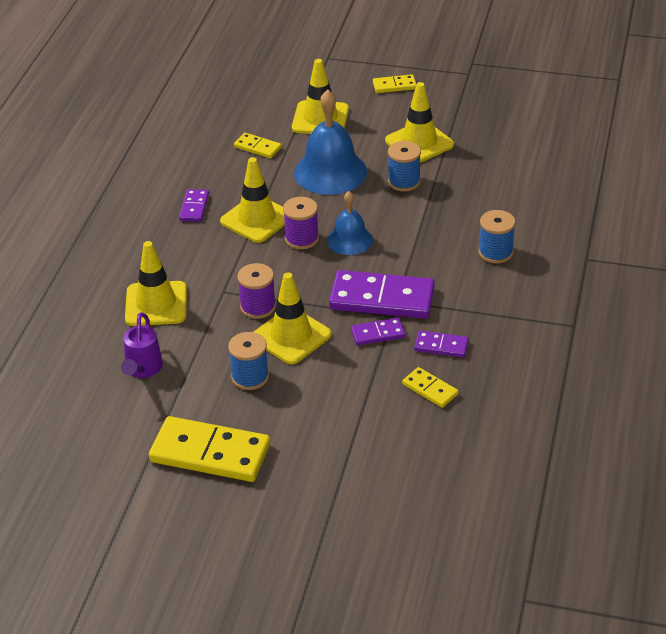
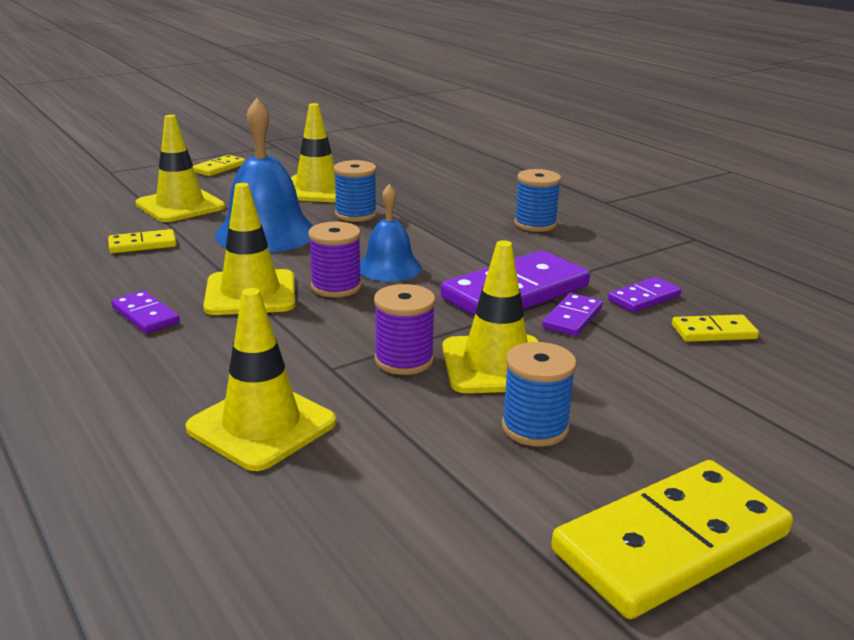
camera: 50 degrees left, 15 degrees down
purple watering can [121,312,163,378] -> none

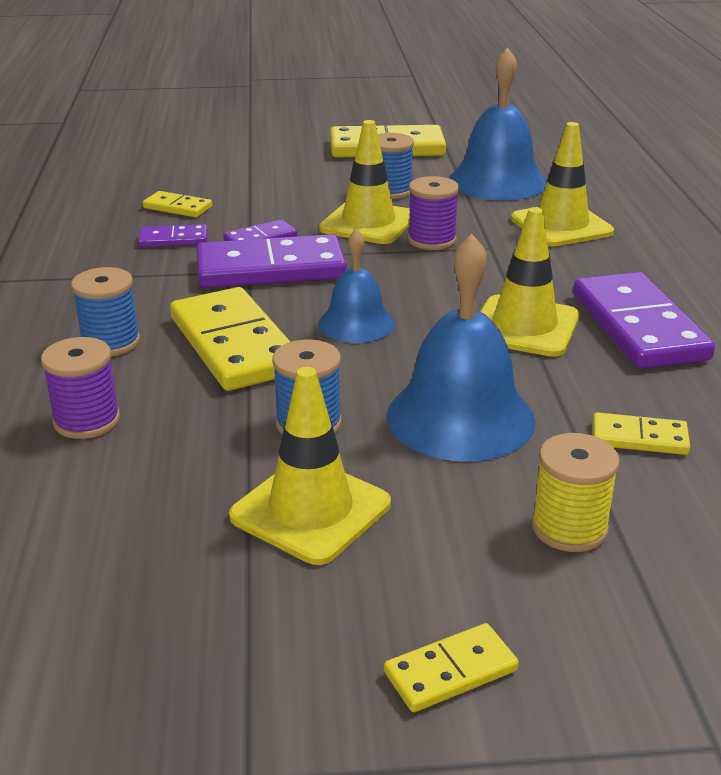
camera: 150 degrees left, 5 degrees up
purple domino [111,291,180,333] -> purple domino [573,272,715,369], size x2.03
yellow traffic cone [136,115,225,222] -> yellow spool [531,433,620,552]
purple spool [308,221,362,297] -> purple spool moved to [41,337,120,439]
none -> yellow domino [170,287,290,391]
none -> blue bell [449,48,547,201]

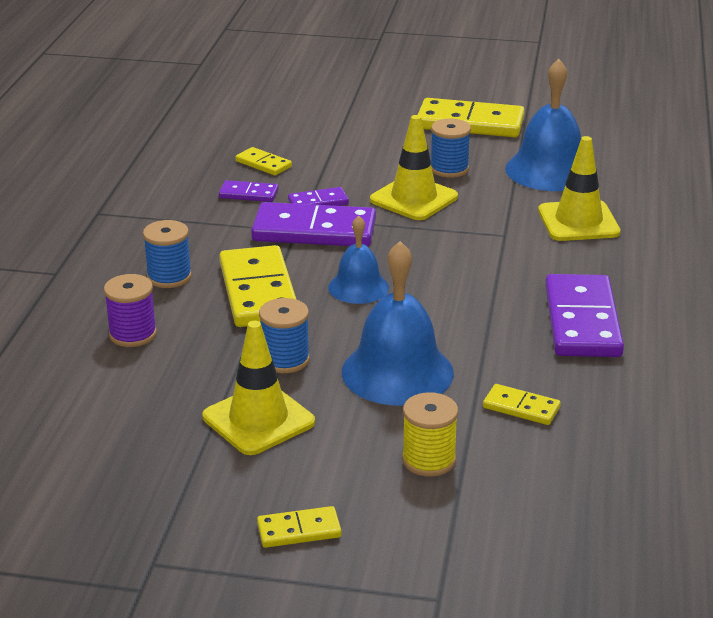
camera: 15 degrees right, 0 degrees up
purple spool [408,176,459,250] -> none
yellow traffic cone [480,207,580,357] -> none

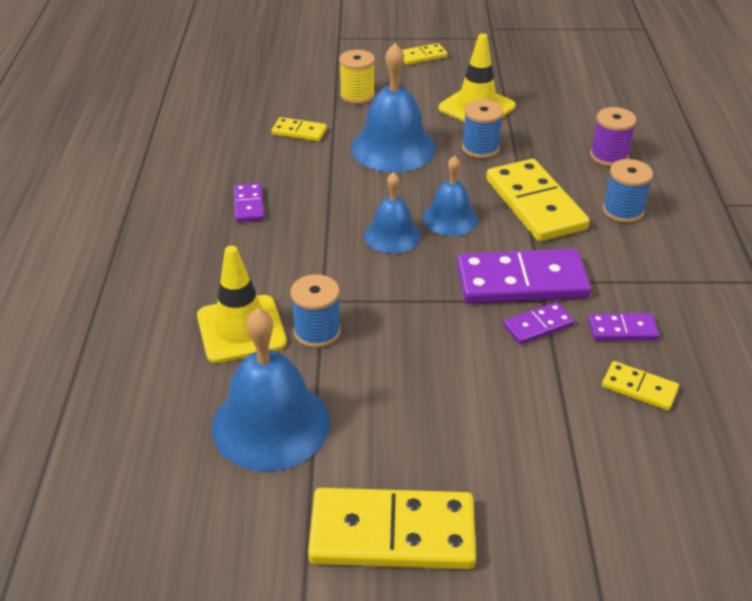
camera: 170 degrees right, 10 degrees up
yellow traffic cone [370,115,458,220] -> none
blue spool [431,119,471,178] -> blue spool moved to [290,274,341,348]
purple domino [545,274,624,357] -> purple domino [234,183,264,222], size x0.49
none -> blue bell [364,172,421,254]

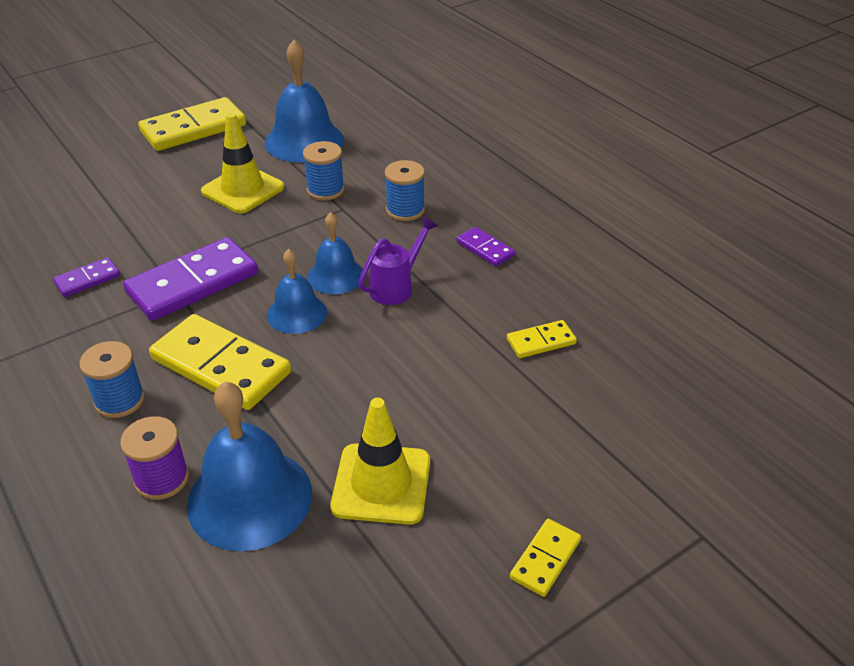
camera: 145 degrees right, 0 degrees up
yellow traffic cone [197,246,287,363] -> yellow traffic cone moved to [201,113,284,213]
yellow spool [339,50,375,104] -> none
blue bell [351,43,436,172] -> blue bell moved to [187,381,312,551]
blue spool [462,100,503,159] -> blue spool moved to [385,160,425,221]
purple domino [503,302,574,345] -> none
yellow domino [602,361,679,411] -> none
none -> purple watering can [359,217,437,305]

